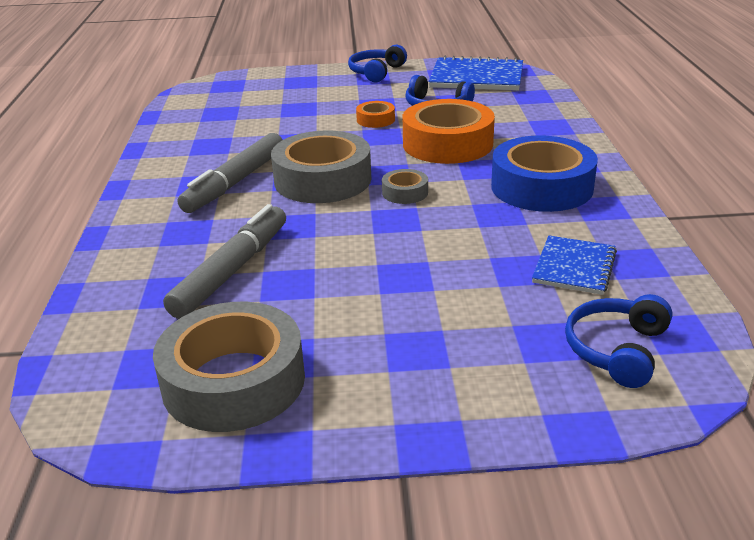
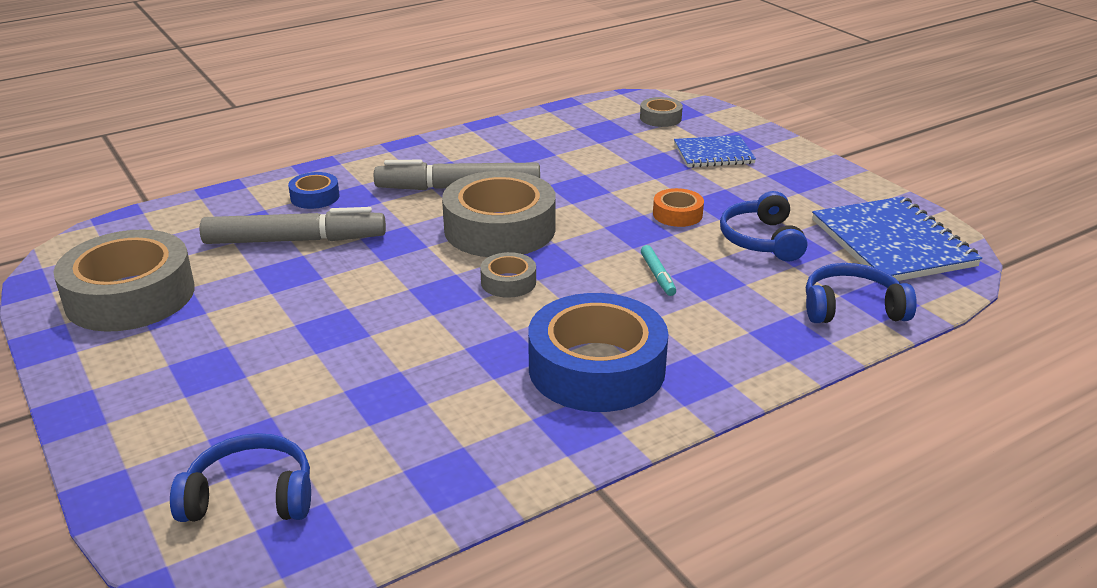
camera: 60 degrees right, 0 degrees up
blue headphones [348,45,407,82] -> blue headphones moved to [806,263,917,323]
orange tape [403,99,495,164] -> turquoise marker [641,245,676,296]
blue notebook [532,236,617,295] -> blue notebook moved to [674,135,756,168]
none -> blue tape [288,172,339,209]
none -> grey tape [640,97,683,127]

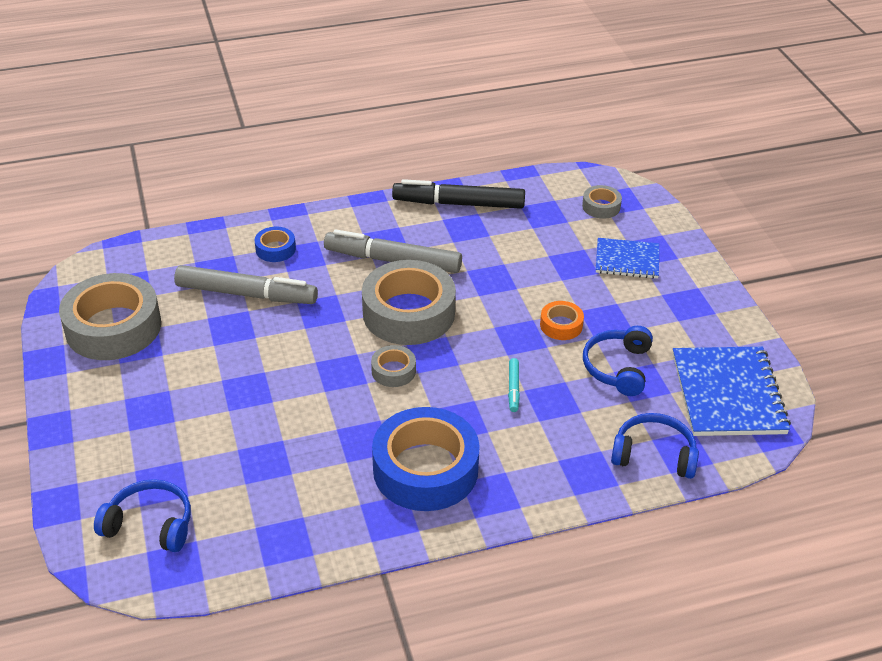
camera: 15 degrees right, 10 degrees up
none -> black marker [392,179,525,209]

